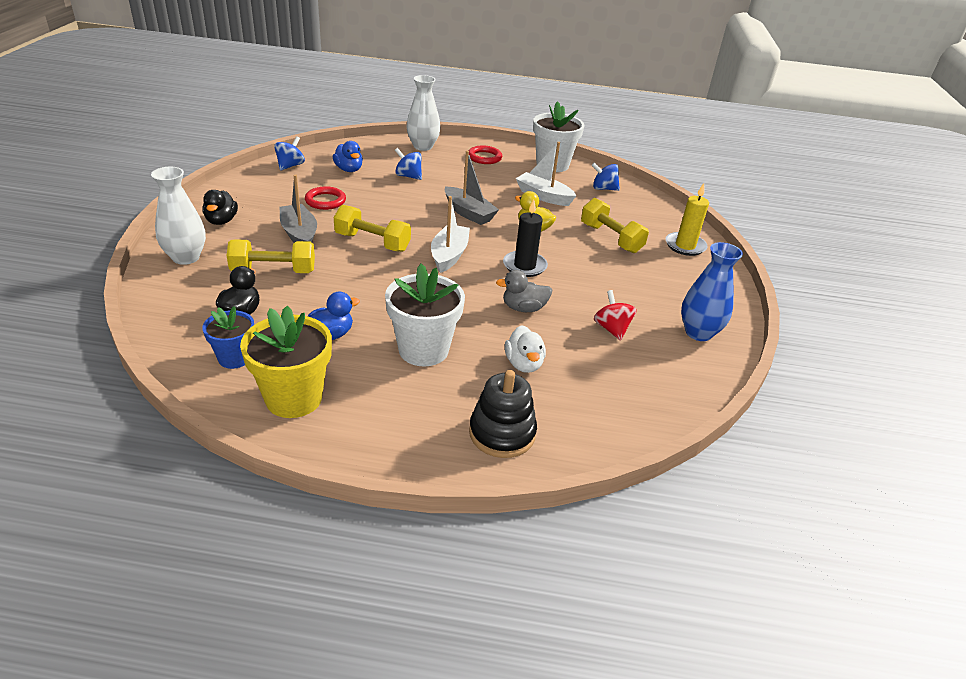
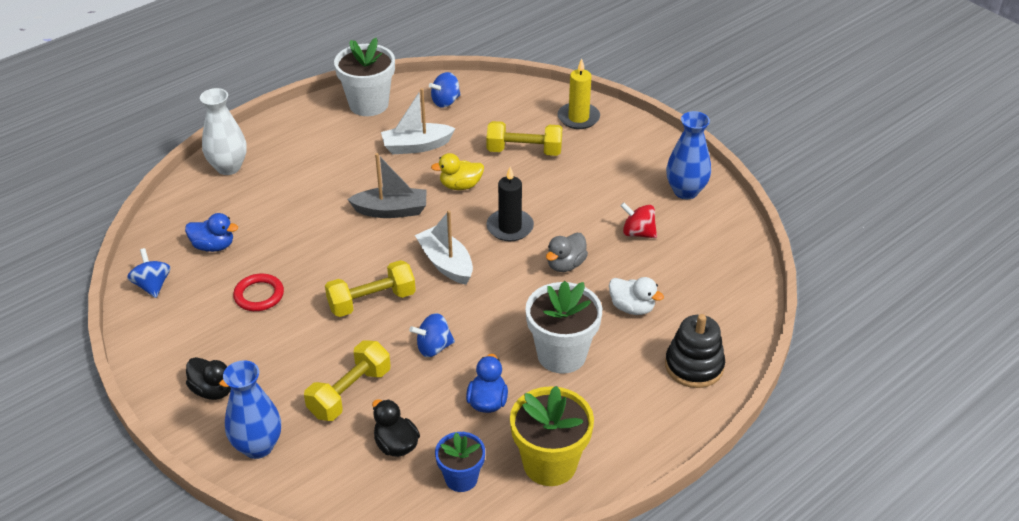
camera: 45 degrees left, 5 degrees up
white vase [151,167,206,265] -> blue vase [223,360,281,459]
grey boat [280,174,317,243] -> none
blue spinning top [395,148,422,180] -> blue spinning top moved to [409,313,455,357]
red ring [469,146,502,164] -> none

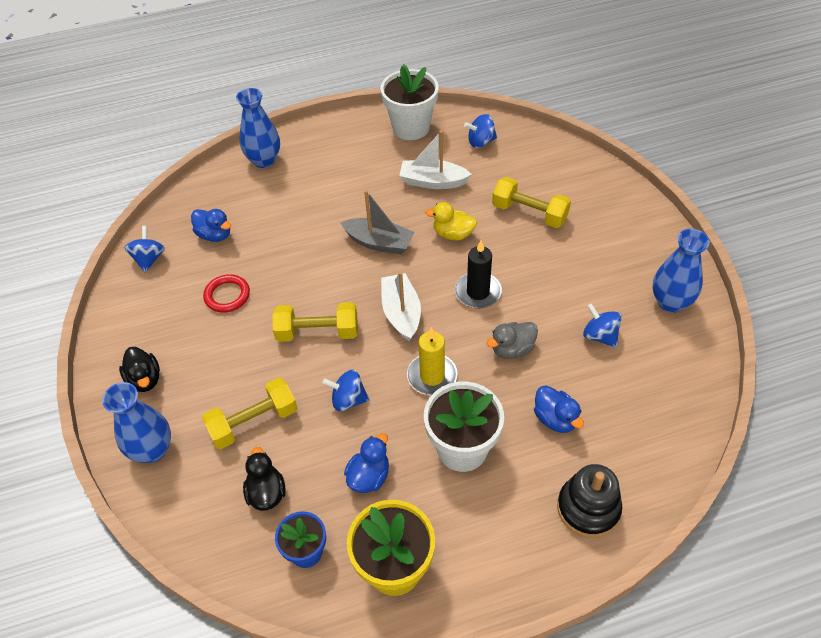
camera: 25 degrees right, 10 degrees up
white vase [200,88,247,175] -> blue vase [236,88,280,168]
yellow candle [558,59,600,129] -> yellow candle moved to [407,327,458,395]
white duck [609,277,664,315] -> blue duck [534,386,584,433]
red spinning top [620,202,657,238] -> blue spinning top [583,303,622,347]

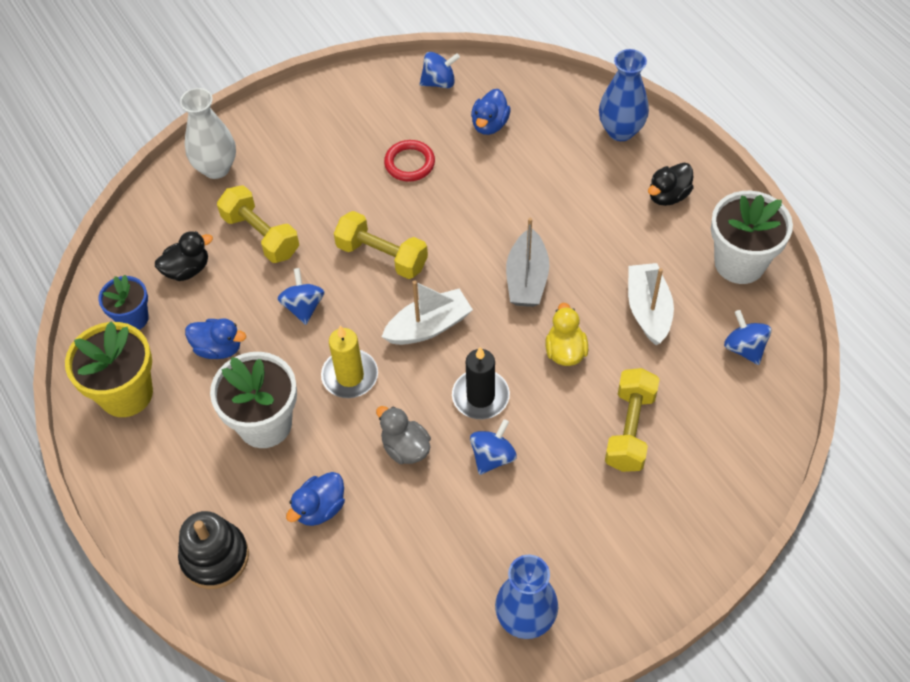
camera: 75 degrees right, 5 degrees up
blue vase [102,382,171,463] -> white vase [180,88,236,179]
black duck [119,347,160,392] -> black duck moved to [648,163,694,206]
yellow dumbbell [272,302,358,342] -> yellow dumbbell turned 45 degrees counterclockwise [334,211,428,279]
blue spinning top [583,303,622,347] -> blue spinning top moved to [470,419,517,475]

